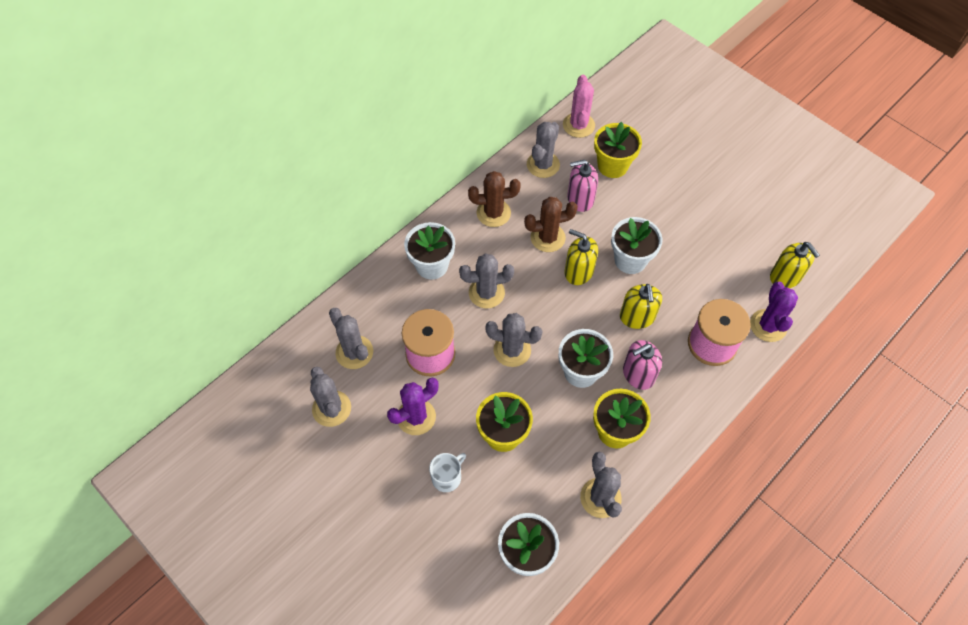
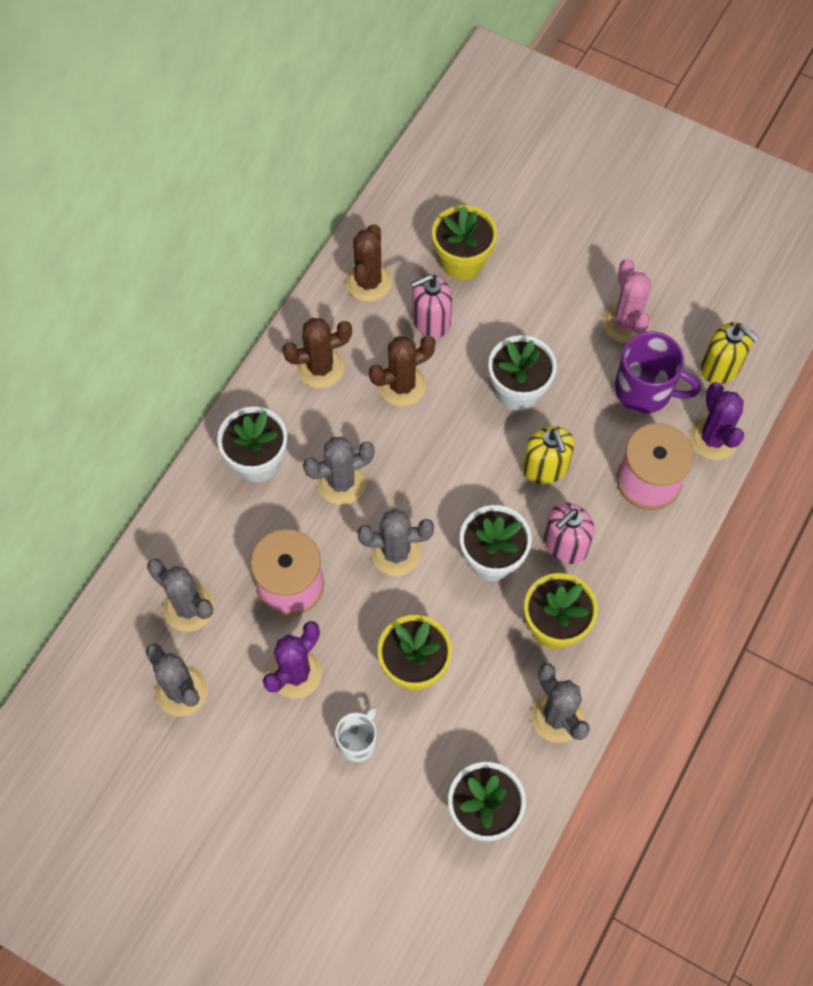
camera: 15 degrees left, 5 degrees up
grey cactus [527,122,560,178] -> brown cactus [345,224,392,302]
pink cactus [563,75,595,138] -> pink cactus moved to [603,259,651,343]
yellow soap dispenser [565,229,598,285] -> none
none -> purple mug [615,331,700,414]

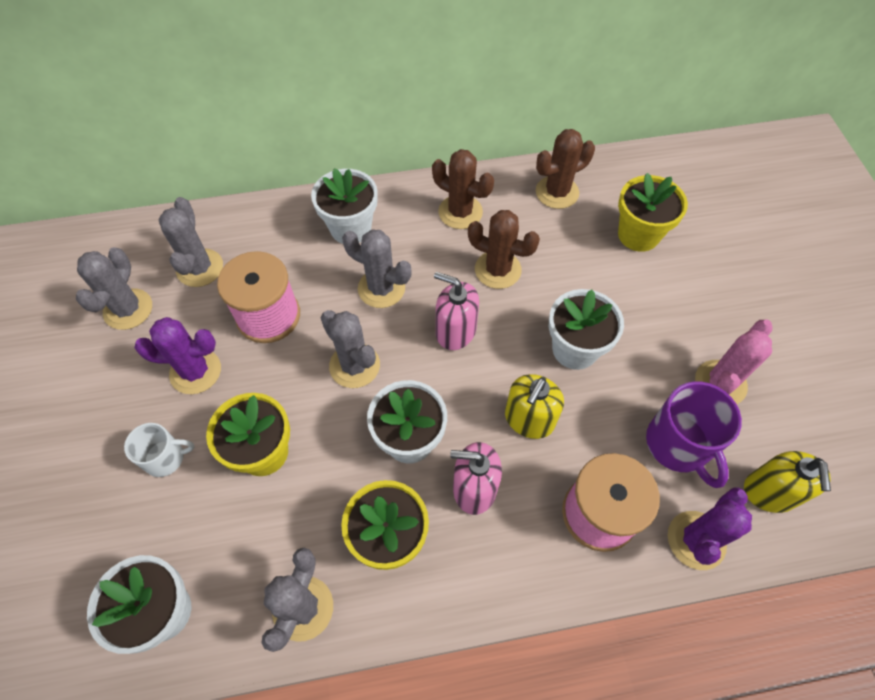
camera: 50 degrees right, 5 degrees down
pink soap dispenser [411,274,452,338] -> pink soap dispenser moved to [434,272,479,350]

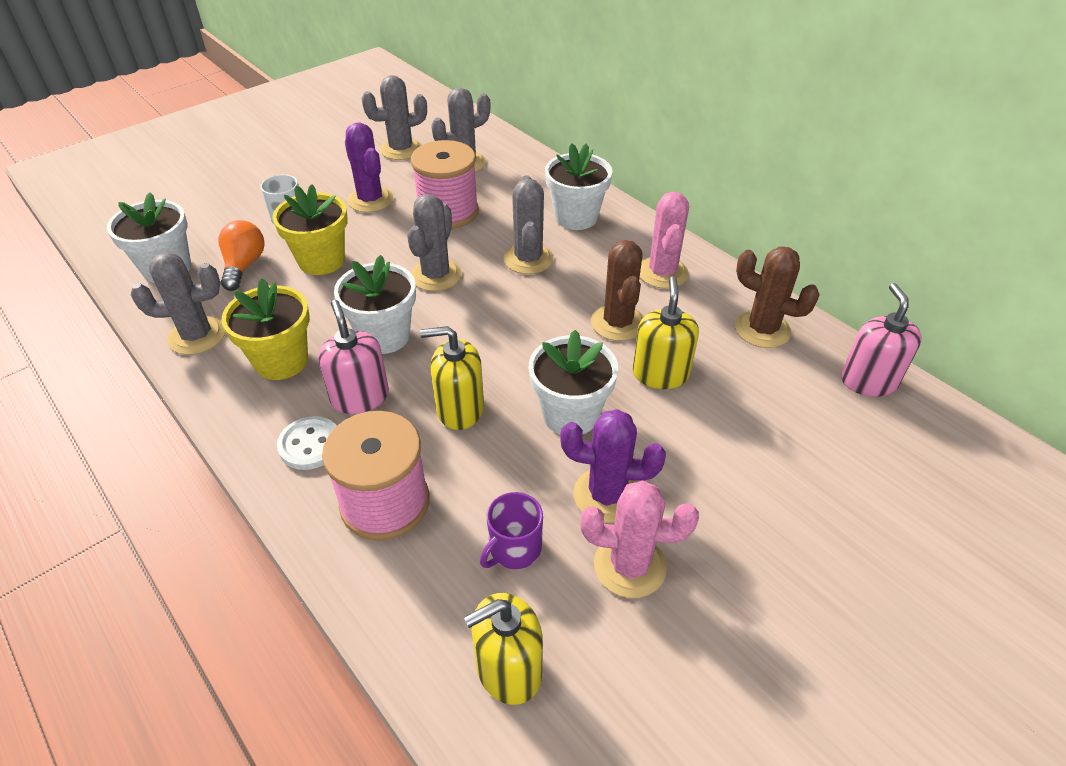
camera: 60 degrees right, 15 degrees down
brown cactus [432,149,494,229] -> pink cactus [640,192,689,289]
pink soap dispenser [434,272,479,350] -> pink soap dispenser moved to [841,283,922,397]
yellow flower pot [618,173,688,252] -> none
purple mug [646,381,742,488] -> purple mug [480,492,543,569], size x0.61
purple cactus [668,487,752,570] -> purple cactus moved to [560,409,666,523]
none -> orange light bulb [219,220,265,291]
none -> white button [277,416,337,470]
none -> yellow soap dispenser [633,276,699,389]

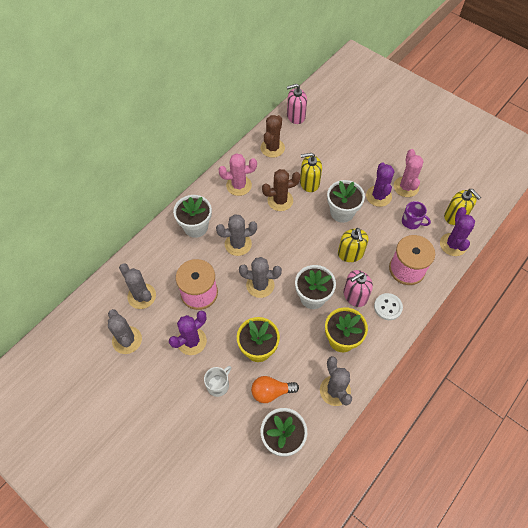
camera: 100 degrees left, 15 degrees up
none -> purple cactus [440,207,475,256]

